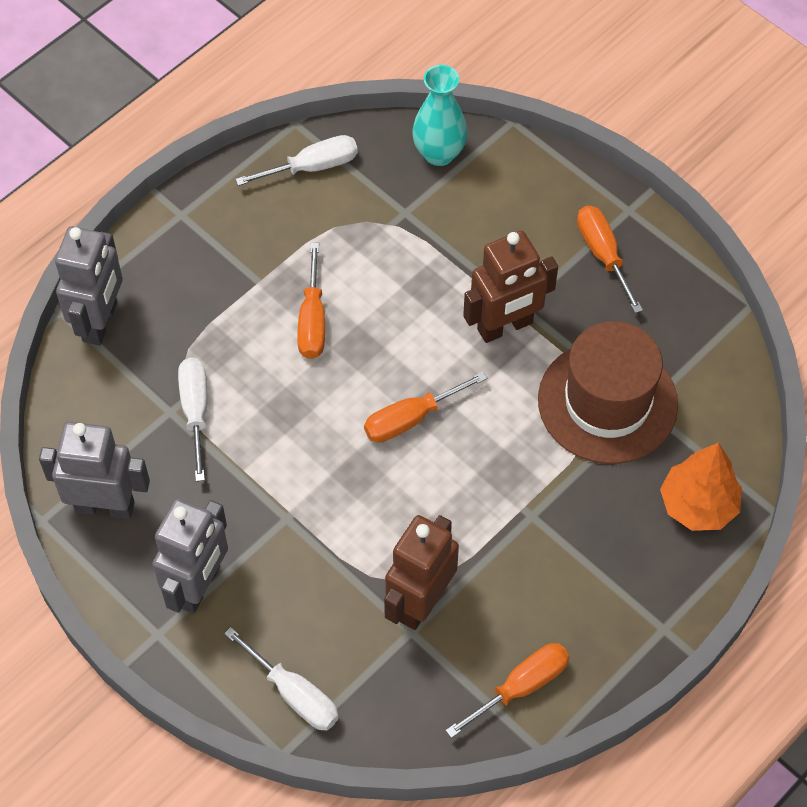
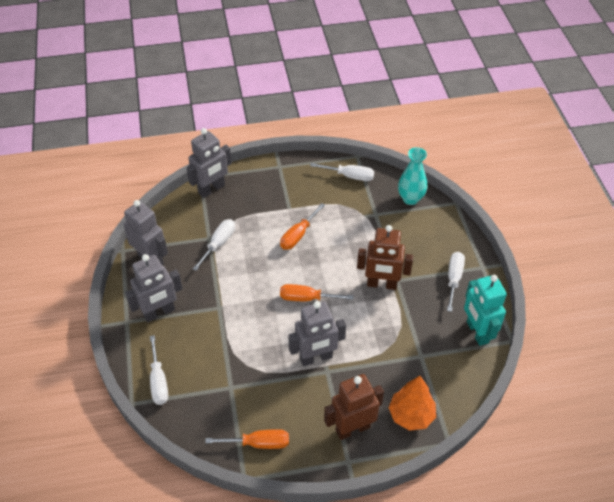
camera: 35 degrees right, 10 degrees down
brown robot [384,515,459,630] -> brown robot moved to [324,374,384,440]
brown hat [538,321,678,464] -> none
orange screwdriver [577,206,643,313] -> white screwdriver [447,252,465,312]
none -> grey robot [288,301,346,366]
none -> turquoise robot [464,275,507,346]

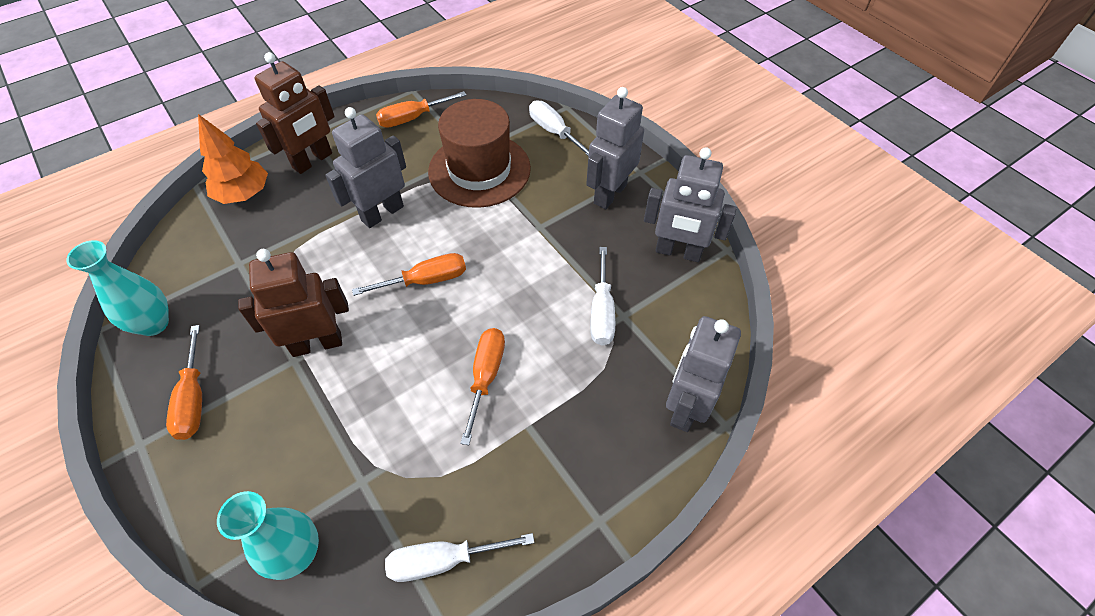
camera: 155 degrees right, 5 degrees up
white screwdriver [447,252,465,312] -> orange screwdriver [166,325,202,440]
turquoise robot [464,275,507,346] -> turquoise vase [66,240,169,336]
none -> brown hat [428,99,531,208]

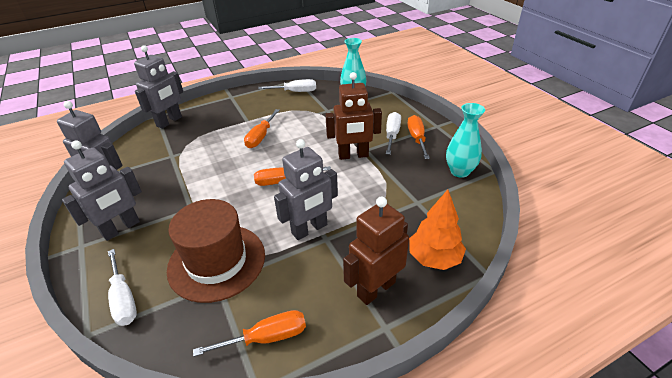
camera: 170 degrees left, 15 degrees down
white screwdriver [590,247,615,345] -> white screwdriver moved to [386,112,401,155]

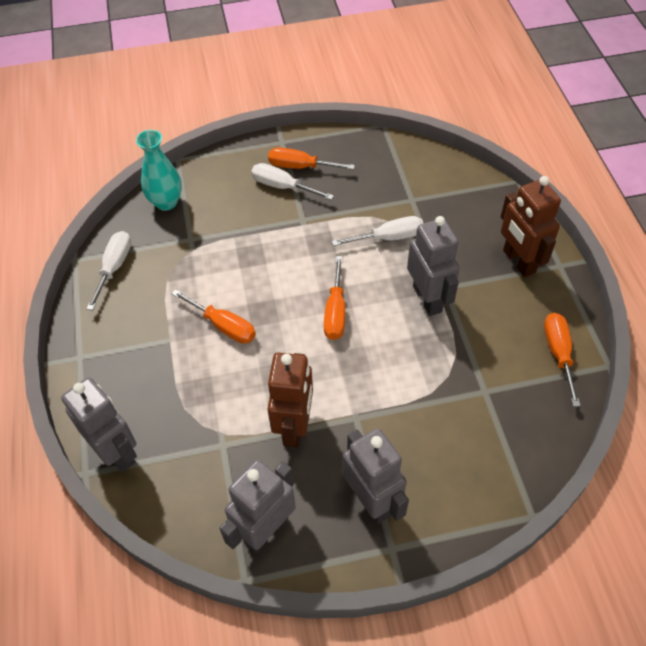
camera: 75 degrees left, 15 degrees up
white screwdriver [108,249,137,326] -> white screwdriver moved to [332,216,423,246]
brown hat [167,199,265,303] -> none
brown robot [325,72,382,160] -> brown robot moved to [268,353,313,447]
orange tree [409,190,466,270] -> none
turquoise vase [446,103,485,178] -> none

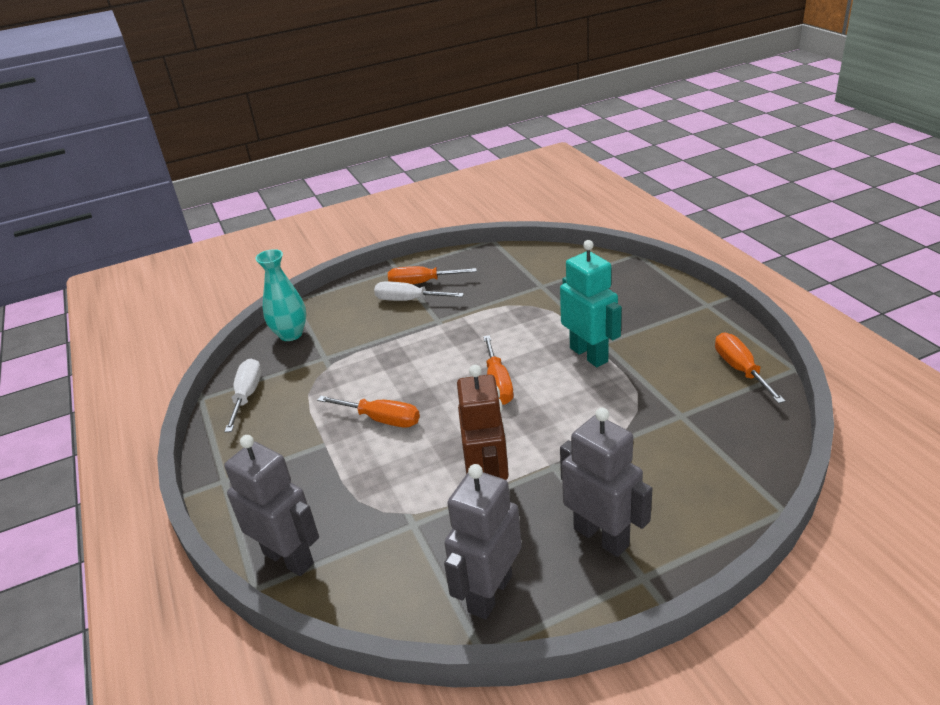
camera: 10 degrees left, 20 degrees down
white screwdriver [332,216,423,246] -> none
grey robot [407,216,460,316] -> turquoise robot [560,240,622,367]
brown robot [501,176,561,277] -> none

